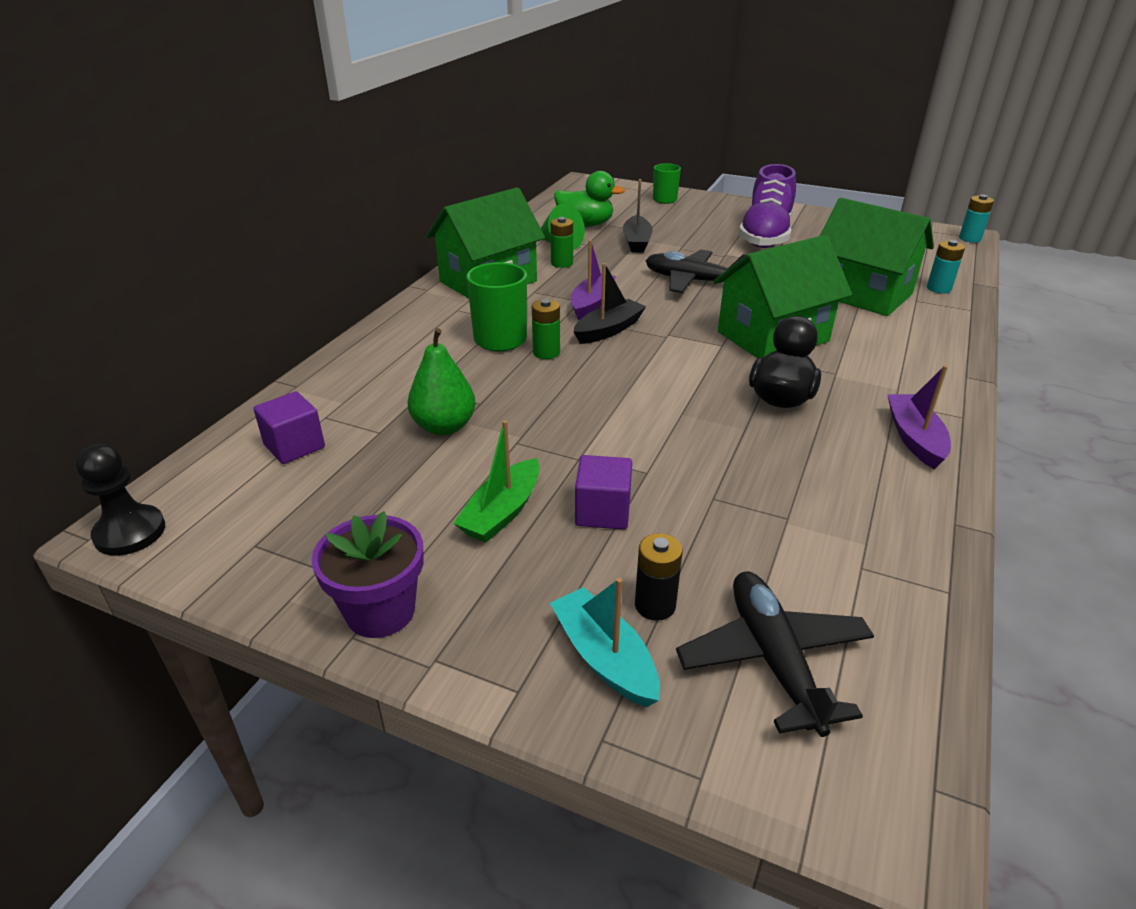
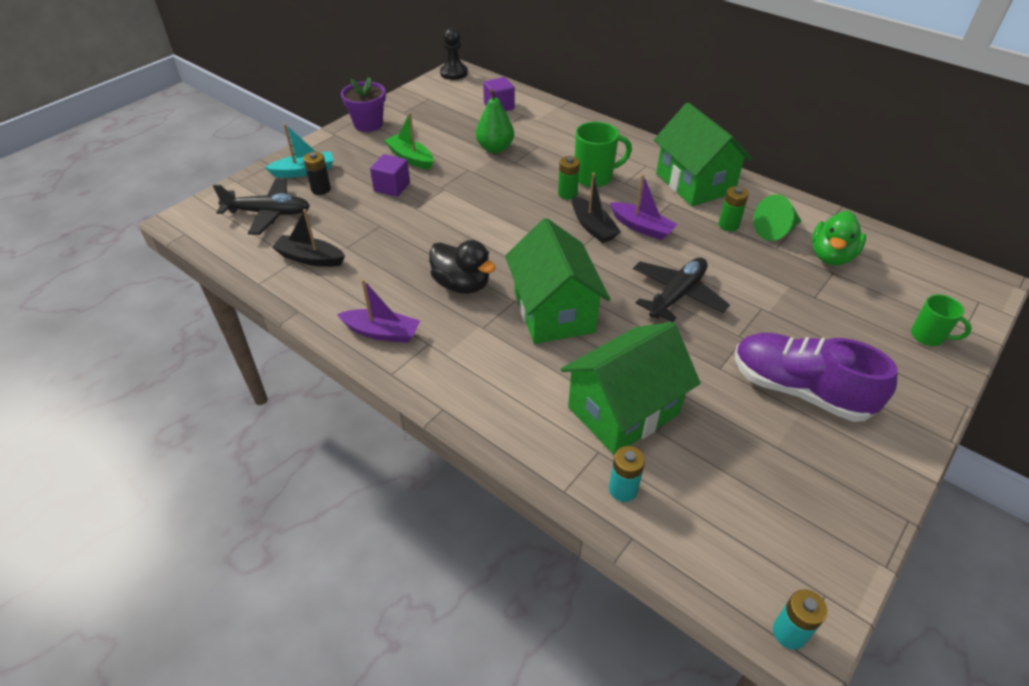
camera: 105 degrees right, 10 degrees up
black boat [623,179,653,252] -> black boat moved to [272,209,345,267]

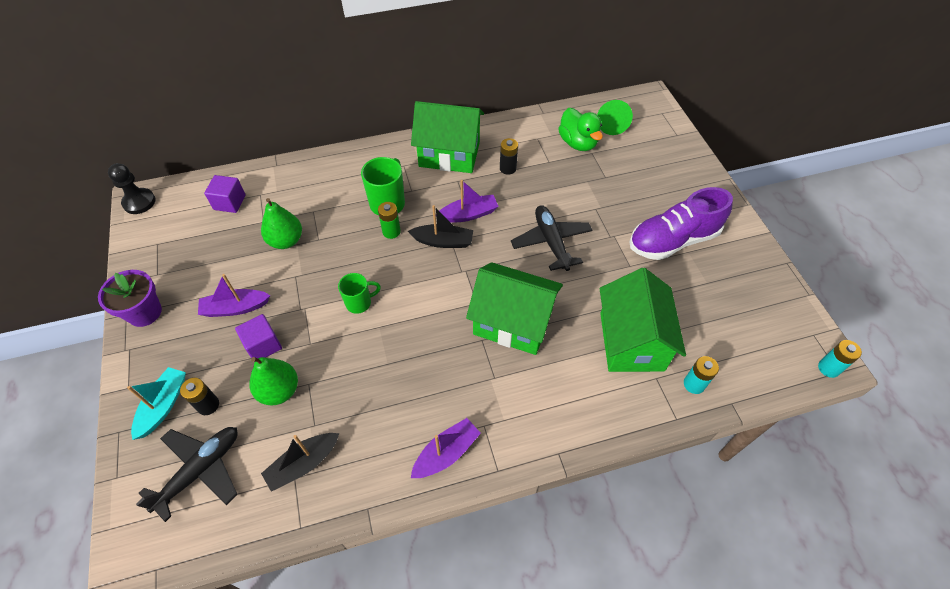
camera: 55 degrees left, 10 degrees up
green boat [384,112,433,170] -> purple boat [198,274,270,317]
black duck [429,240,496,294] -> none
green battery [719,186,749,231] -> black battery [500,138,518,175]
green cone [753,194,801,241] -> green cone moved to [597,100,633,135]
green mug [911,294,972,346] -> green mug moved to [338,273,381,314]
none -> green pear [249,357,298,405]

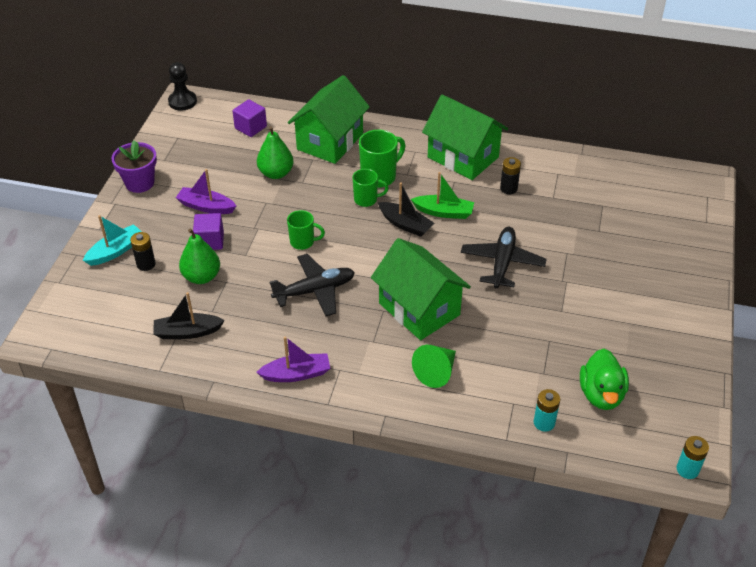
camera: 30 degrees right, 10 degrees down
black plane [136,427,238,522] -> black plane moved to [270,254,355,316]
green battery [378,202,401,239] -> green mug [352,169,388,207]
purple boat [440,180,499,223] -> green boat [411,172,474,219]
green duck [558,108,603,151] -> green duck moved to [580,349,629,410]
green cone [597,100,633,135] -> green cone moved to [412,345,456,388]
green house [600,268,686,372] -> green house moved to [288,75,370,164]
purple shoe [629,187,733,260] -> none

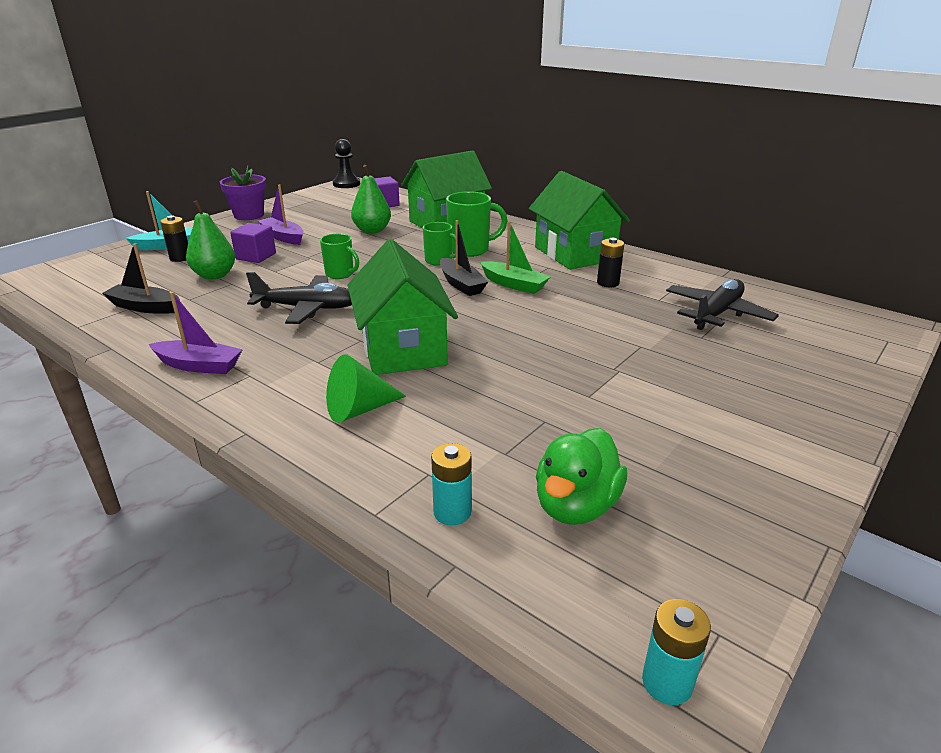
camera: 25 degrees right, 15 degrees down
black plane [461,227,547,289] -> black plane moved to [666,279,779,330]

